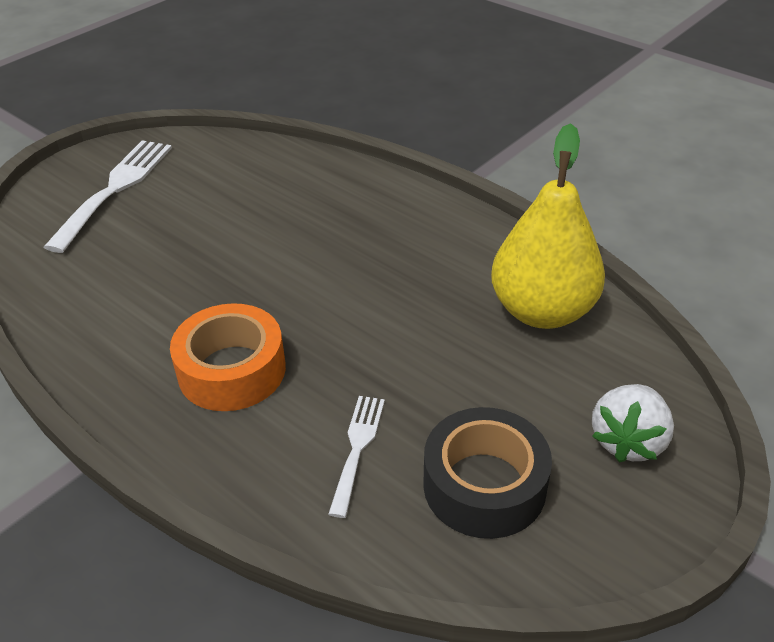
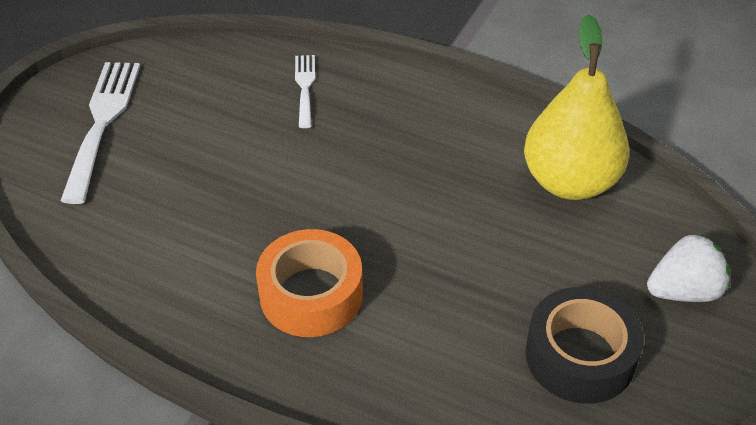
camera: 15 degrees left, 5 degrees up
white fork [328,396,385,518] -> white fork moved to [295,55,315,128]
white strawberry [592,384,674,463] -> white strawberry turned 120 degrees counterclockwise [647,233,730,302]

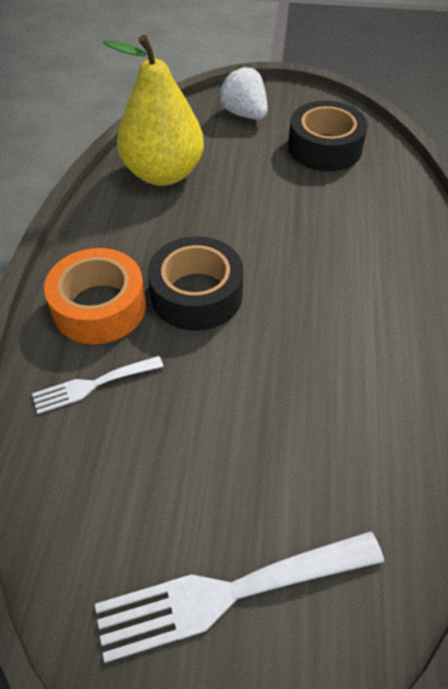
camera: 110 degrees left, 5 degrees up
orange tape [256,229,363,337] -> orange tape moved to [44,248,146,344]
none -> black tape [148,236,244,331]

